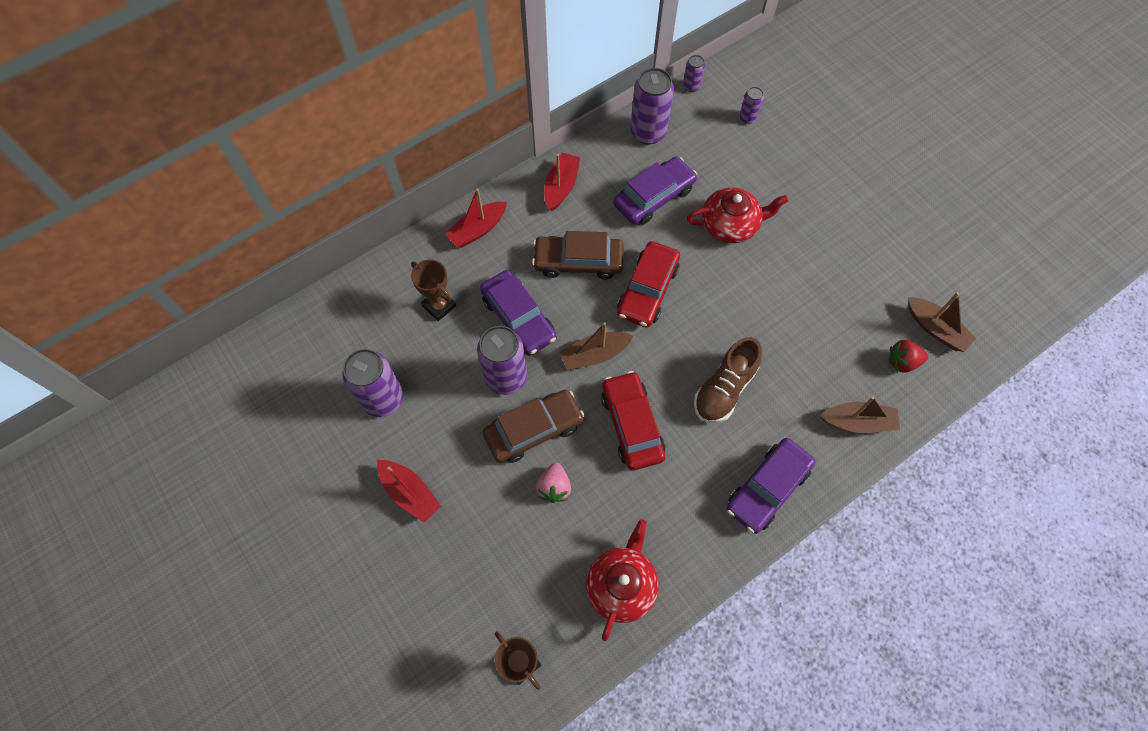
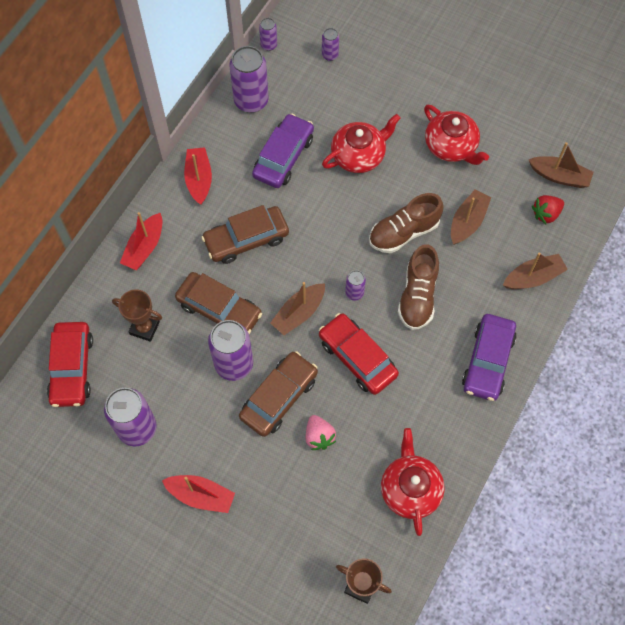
camera: 25 degrees left, 0 degrees up
purple car [480,270,557,356] -> brown car [175,272,262,334]
red car [617,241,680,328] -> red car moved to [47,322,93,407]
none -> purple can [345,270,366,300]
none -> brown shoe [369,193,443,253]
none -> red teapot [424,104,489,165]
none -> brown boat [451,190,491,245]

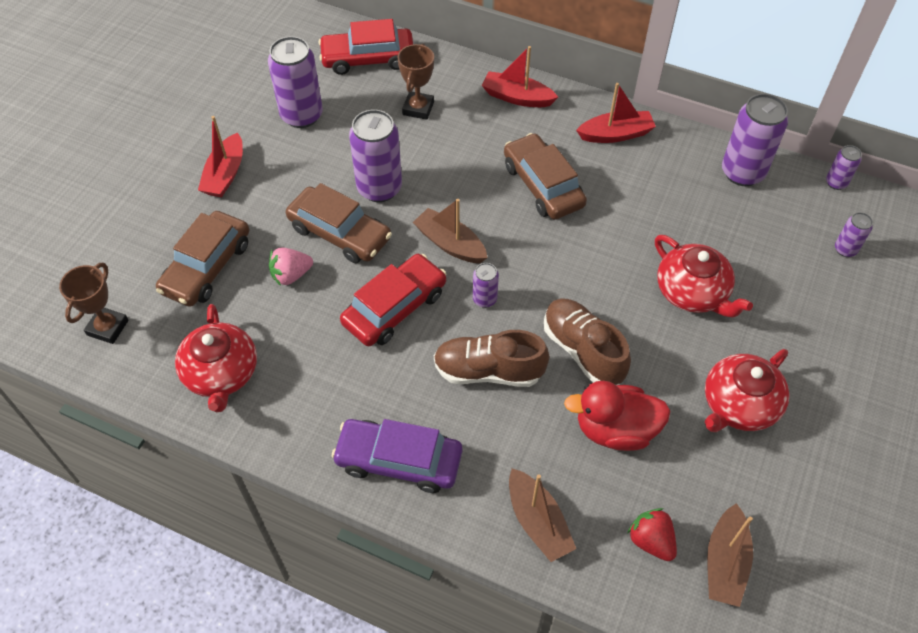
camera: 85 degrees right, 10 degrees down
brown car [175,272,262,334] -> brown car moved to [156,211,249,307]
purple car [252,114,314,188] -> none
red teapot [381,428,444,536] -> red teapot turned 90 degrees clockwise [175,304,257,412]
brown boat [451,190,491,245] -> red duck [564,381,671,451]

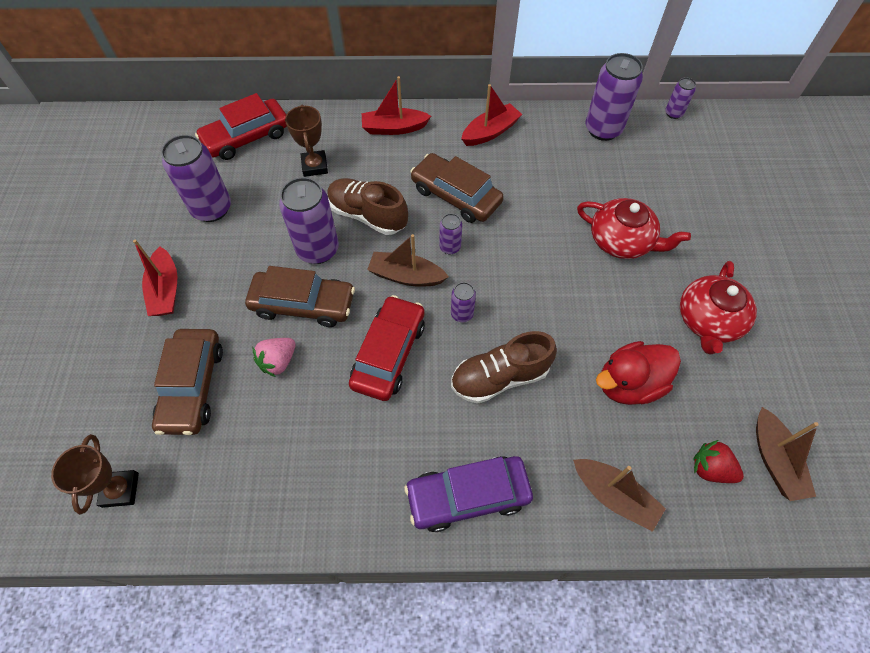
camera: 25 degrees left, 5 degrees up
red teapot [175,304,257,412] -> none
brown shoe [544,298,631,385] -> brown shoe moved to [327,178,408,235]
purple can [835,212,873,257] -> purple can moved to [439,214,462,254]

